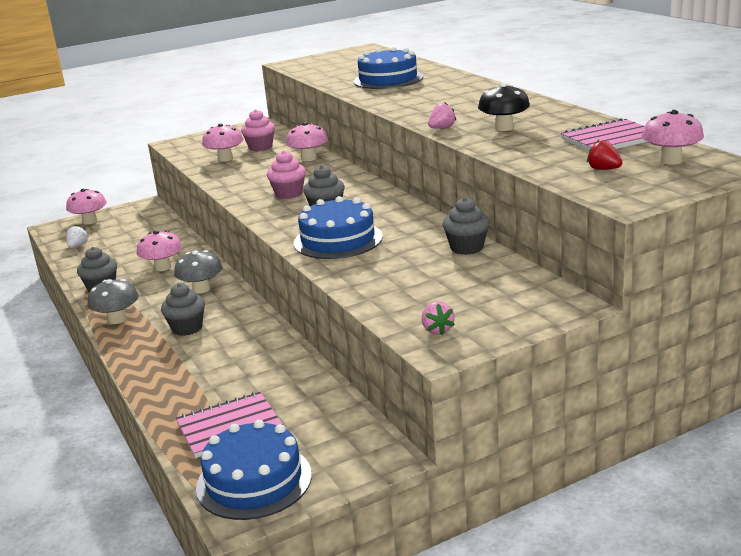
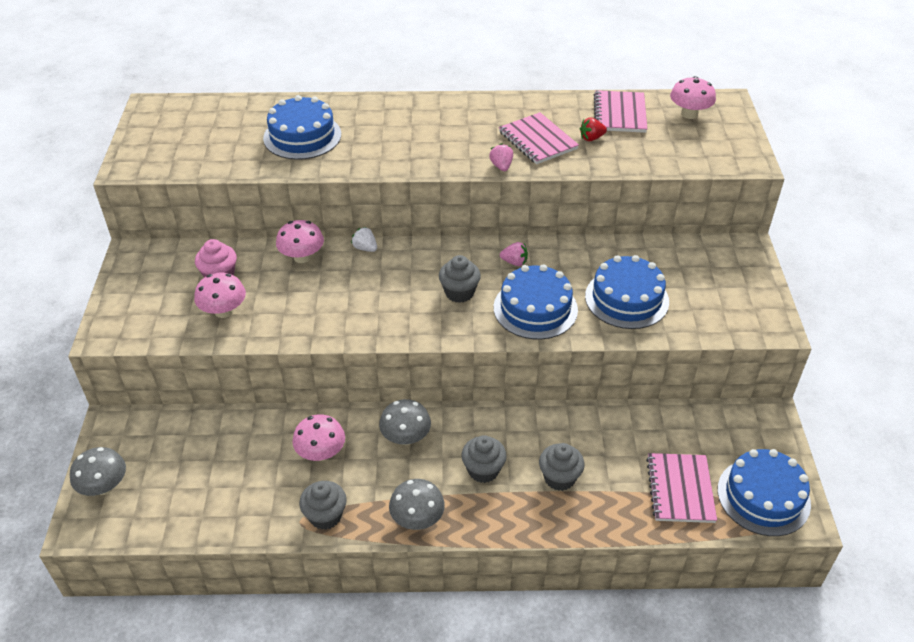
camera: 65 degrees left, 20 degrees up
pink mushroom [66,189,107,225] -> grey mushroom [70,447,126,496]
white strawberry [66,225,89,248] -> white strawberry moved to [351,227,377,252]
pink cupcake [267,151,306,199] -> none
pink strawberry [422,302,455,335] -> pink strawberry moved to [500,242,528,266]
grey cupcake [443,197,490,255] -> grey cupcake moved to [539,443,585,491]
black mushroom [478,83,530,131] -> pink notebook [499,112,579,164]
red strawberry [587,140,622,170] -> red strawberry moved to [580,117,607,141]
none -> blue cake [585,255,669,329]

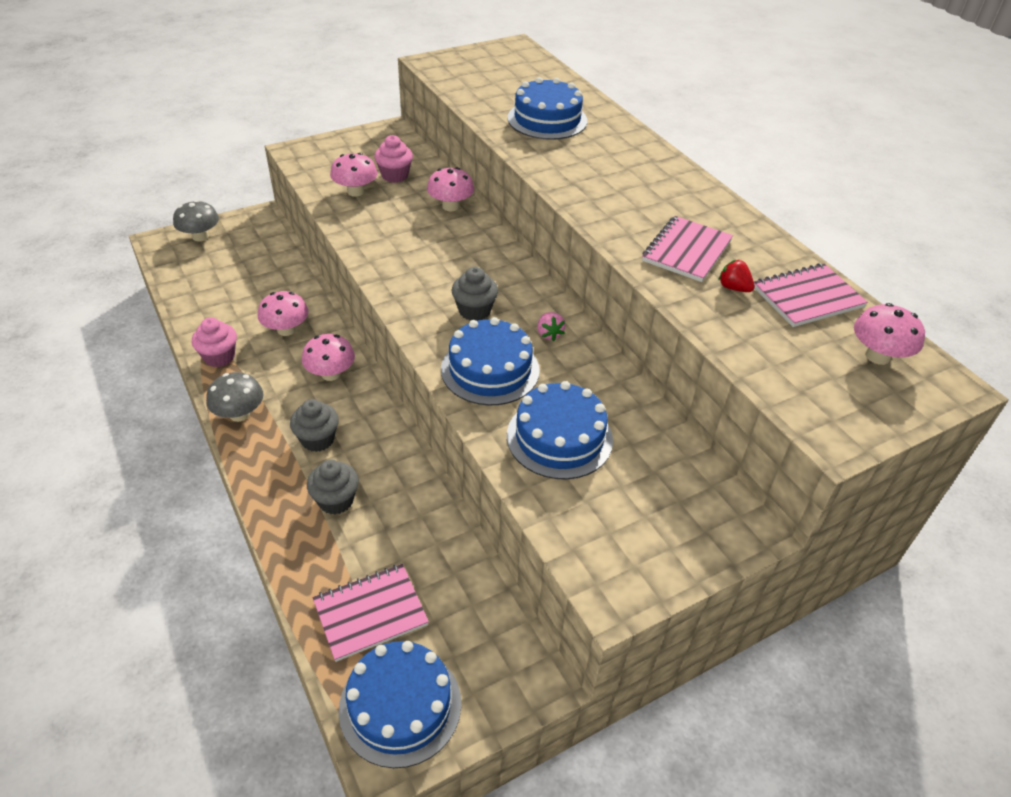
camera: 60 degrees right, 0 degrees up
grey cupcake [299,481,347,530] -> pink cupcake [192,317,237,367]
white strawberry [351,227,377,252] -> none
grey mushroom [379,399,431,445] -> pink mushroom [302,334,355,381]
pink strawberry [489,143,513,171] -> none

